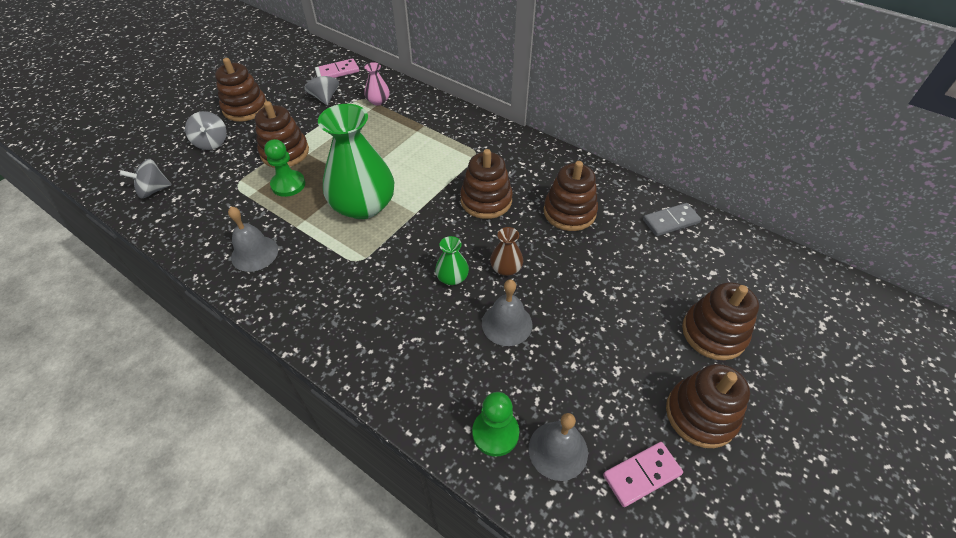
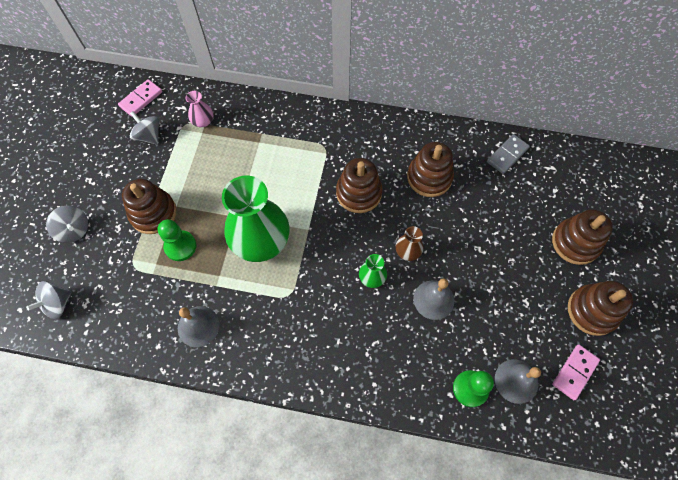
camera: 25 degrees left, 15 degrees up
brown stacking toy [215,58,267,122] -> none

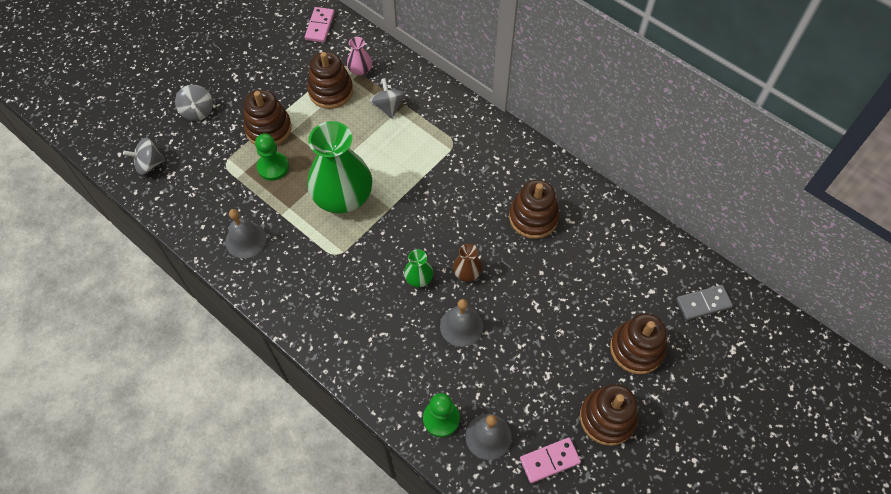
camera: 30 degrees right, 5 degrees down
pink domino [118,79,162,117] -> pink domino turned 60 degrees counterclockwise [305,7,335,43]
grey spinning top [130,111,159,145] -> grey spinning top moved to [370,78,405,119]
brown stacking toy [336,158,383,213] -> brown stacking toy moved to [307,52,353,109]
grey domino [487,134,530,174] -> grey domino moved to [676,285,733,320]

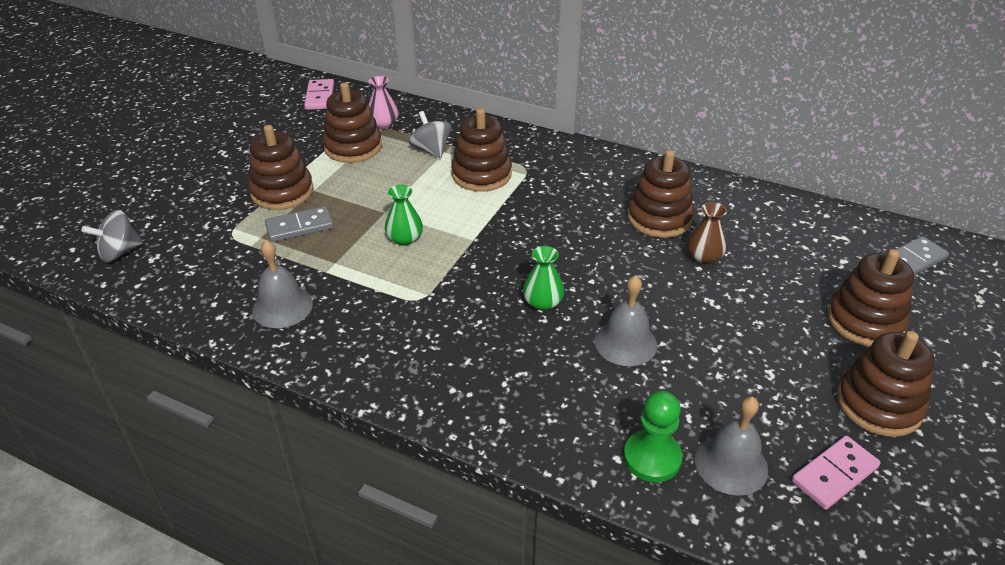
camera: 15 degrees left, 20 degrees down
grey spinning top [175,85,213,121] -> none
green pawn [255,134,289,181] -> grey domino [265,206,333,242]
green vase [307,121,372,213] -> green vase [385,185,423,246], size x0.44
brown vase [453,244,482,282] -> brown vase moved to [687,202,727,264]
none -> brown stacking toy [451,108,512,192]

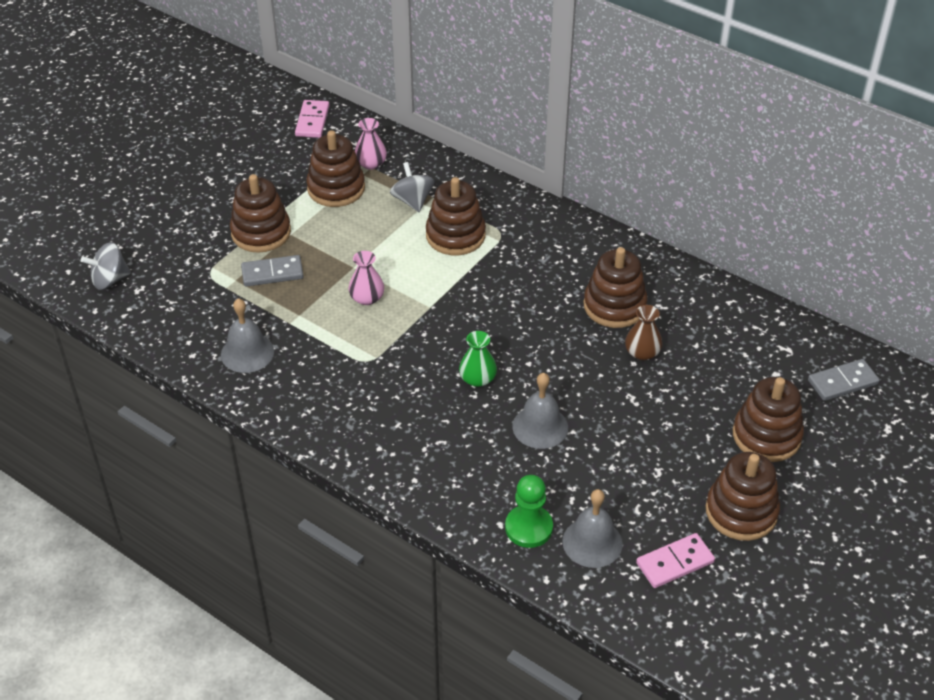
camera: 10 degrees right, 5 degrees up
green vase [385,185,423,246] -> pink vase [349,251,384,305]

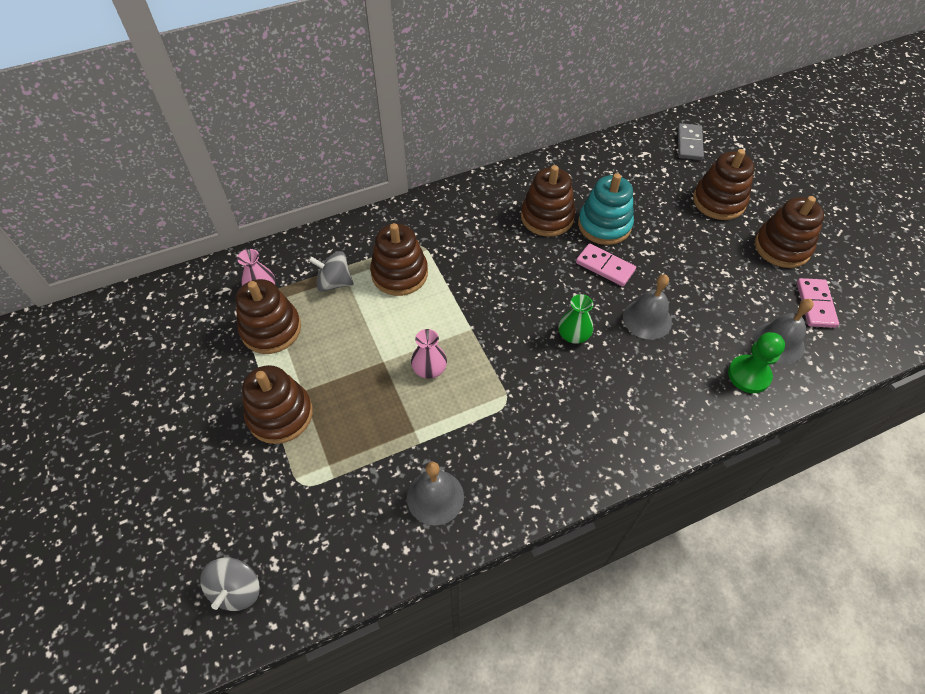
camera: 60 degrees left, 10 degrees up
grey domino [241,255,304,287] -> none
pink domino [295,100,330,138] -> pink domino moved to [576,243,636,287]
brown vase [625,305,663,360] -> turquoise stacking toy [578,173,634,245]

